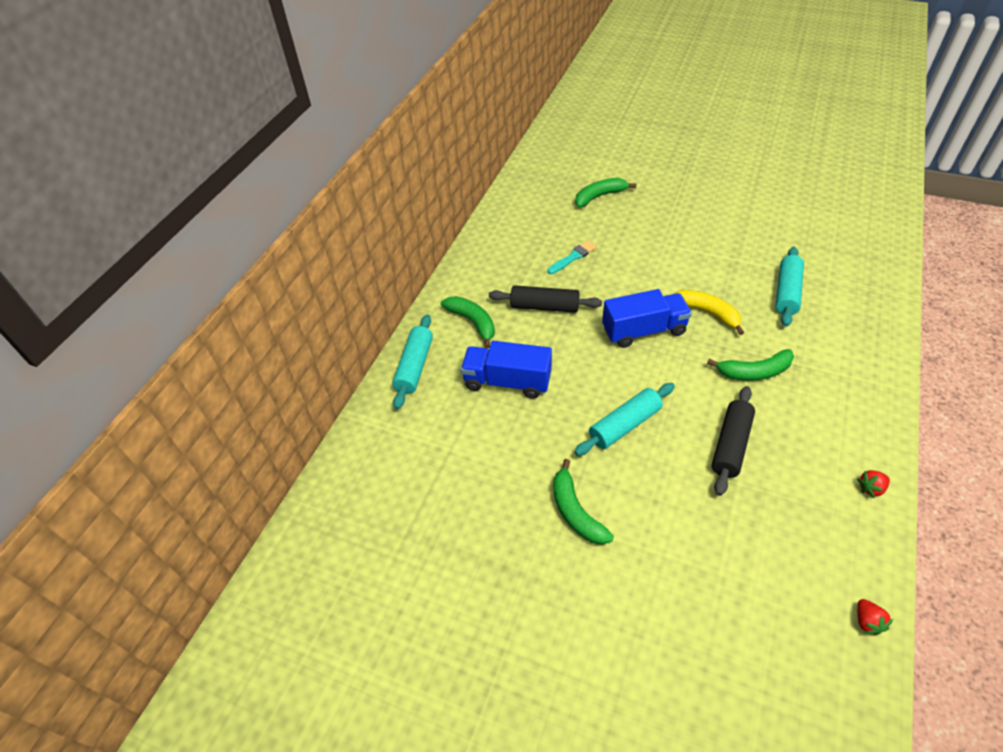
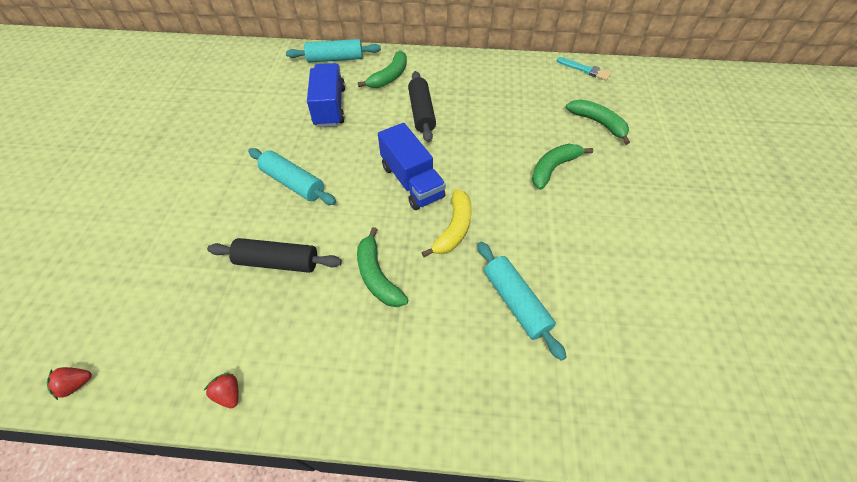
camera: 70 degrees right, 5 degrees up
turquoise brush [547,240,597,274] -> turquoise brush moved to [557,57,611,80]
green banana [553,459,614,545] -> green banana moved to [532,144,593,190]
turquoise rolling pin [776,247,804,327] -> turquoise rolling pin turned 60 degrees clockwise [477,242,566,361]

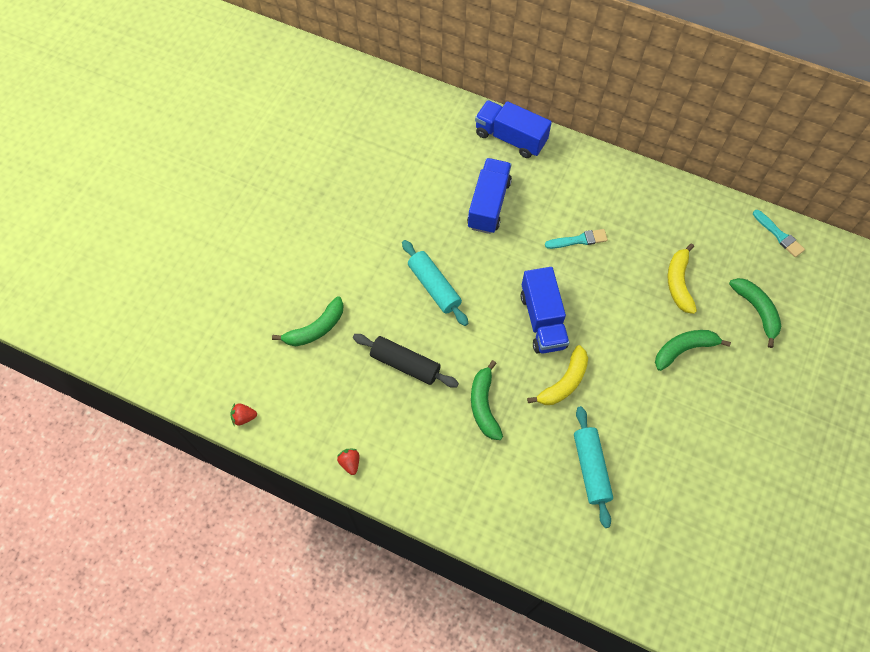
camera: 20 degrees right, 10 degrees up
turquoise rolling pin [286,39,381,63] -> blue truck [475,100,552,158]
green banana [358,51,407,88] -> green banana moved to [272,296,344,346]
black rolling pin [408,71,436,142] -> turquoise brush [545,229,608,249]
none -> yellow banana [668,243,697,314]

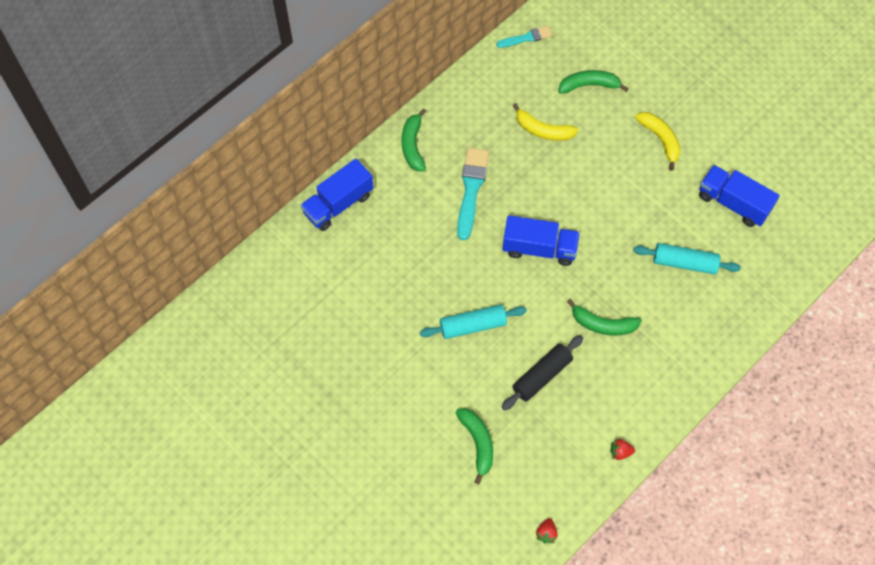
camera: 70 degrees left, 0 degrees up
blue truck [467,158,512,234] -> blue truck moved to [699,165,780,227]
yellow banana [527,345,588,405] -> yellow banana moved to [635,112,681,171]
turquoise brush [545,229,608,249] -> turquoise brush [457,148,489,240], size x1.70
green banana [655,330,731,371] -> green banana moved to [402,109,427,172]

